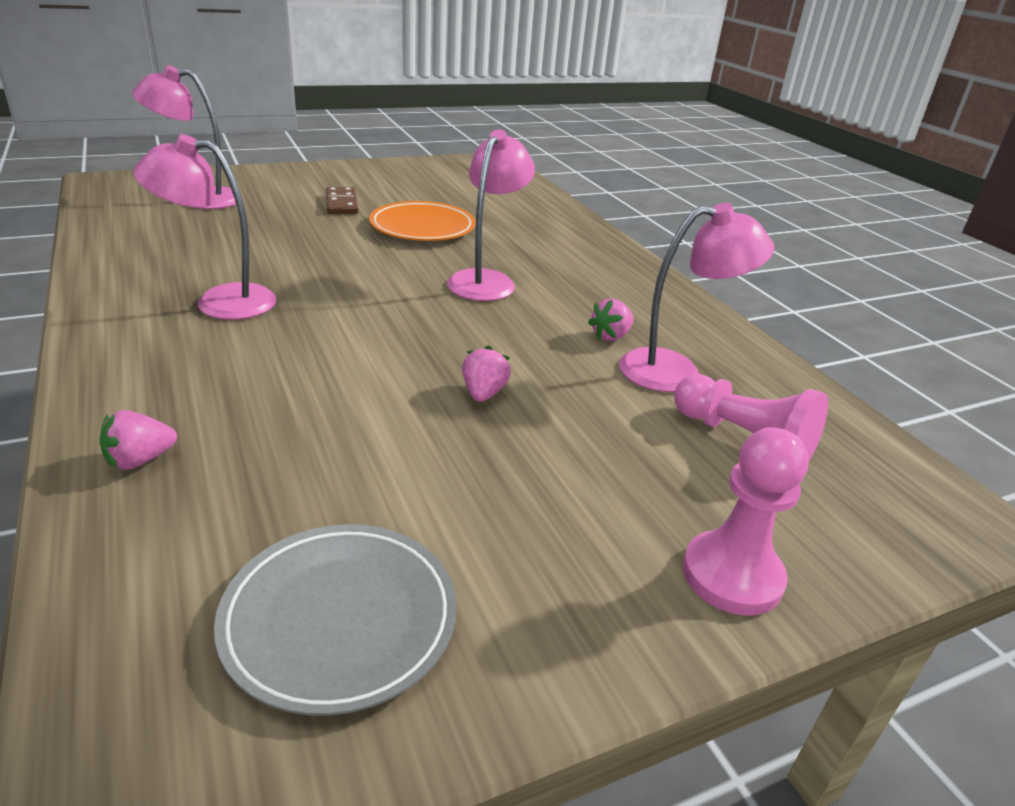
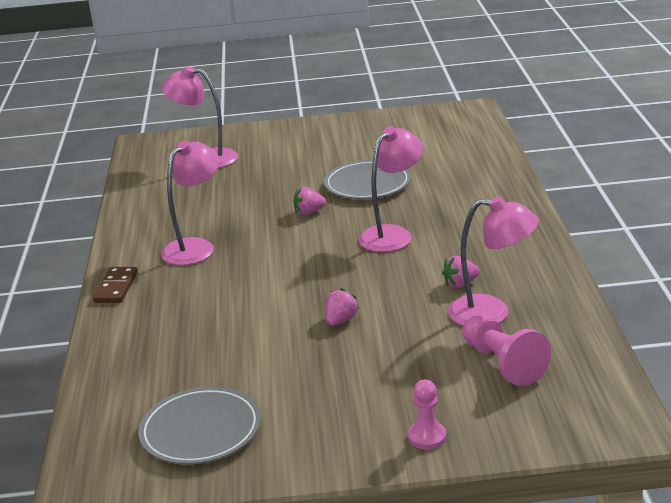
camera: 25 degrees right, 5 degrees down
pink strawberry [100,410,177,470] -> pink strawberry moved to [294,187,326,215]
pink lamp [133,134,277,320] -> pink lamp turned 105 degrees clockwise [161,141,220,265]
brown domino [326,187,359,214] -> brown domino moved to [93,267,138,303]
orange plate [369,201,476,241] -> grey plate [324,160,411,199]
pink pawn [683,427,809,615] -> pink pawn [408,380,446,449], size x0.63

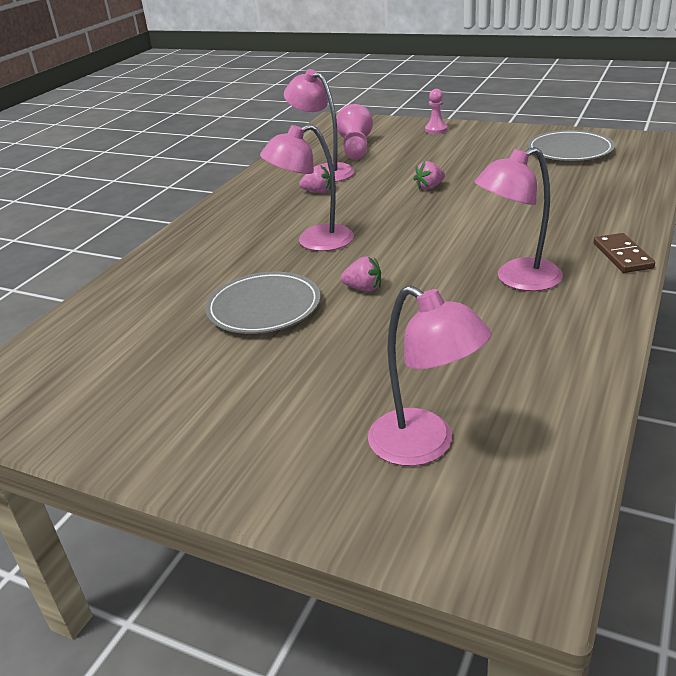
camera: 150 degrees left, 5 degrees up
brown domino [93,267,138,303] -> brown domino turned 45 degrees counterclockwise [594,233,655,273]

